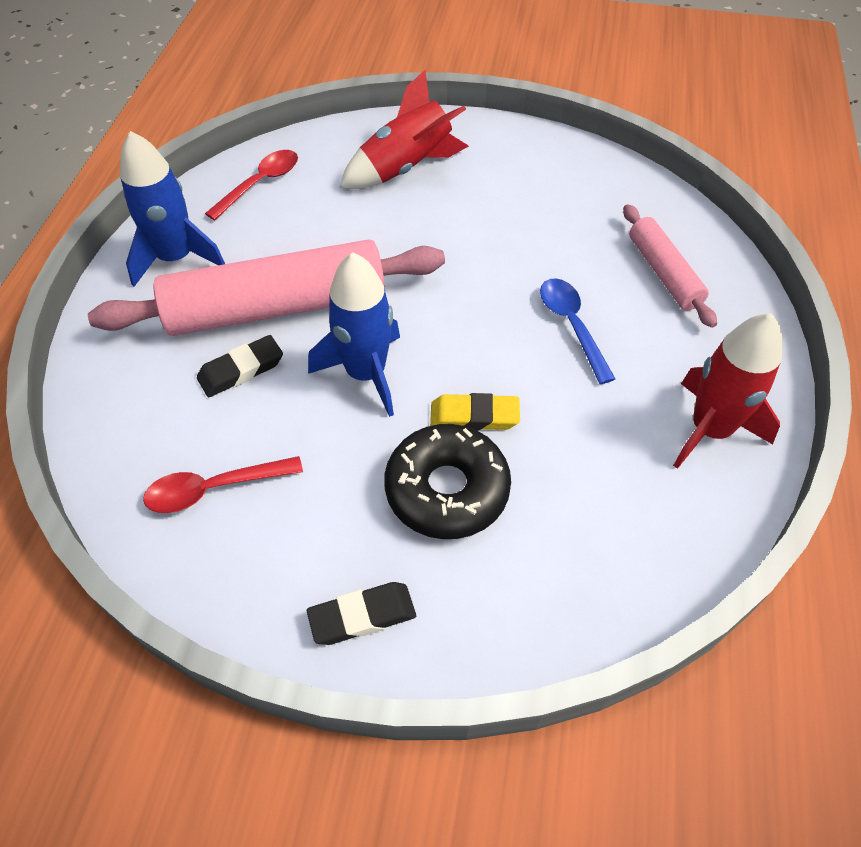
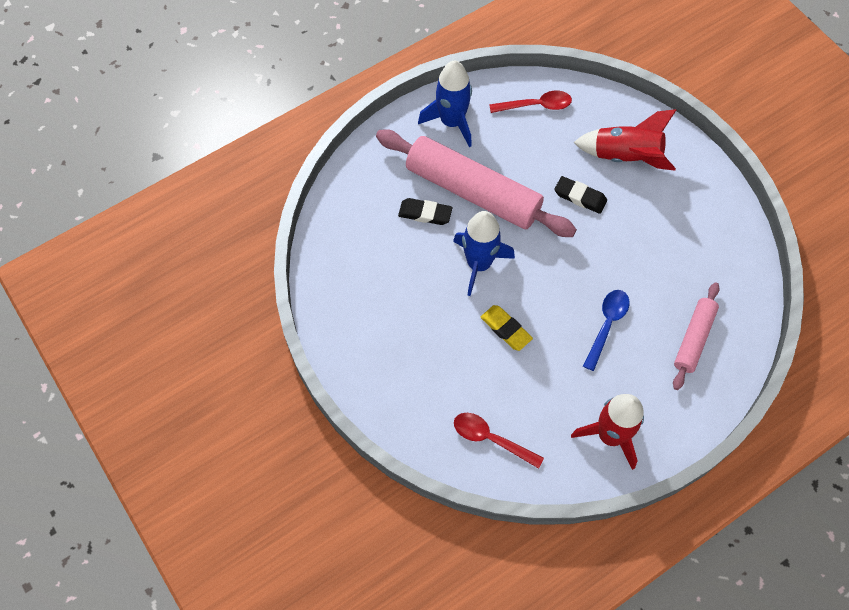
camera: 45 degrees right, 10 degrees up
red spoon [143,456,303,513] -> red spoon moved to [454,413,544,469]
black eraser [307,582,416,645] -> black eraser moved to [554,176,607,214]
black donut [384,424,511,539] -> none

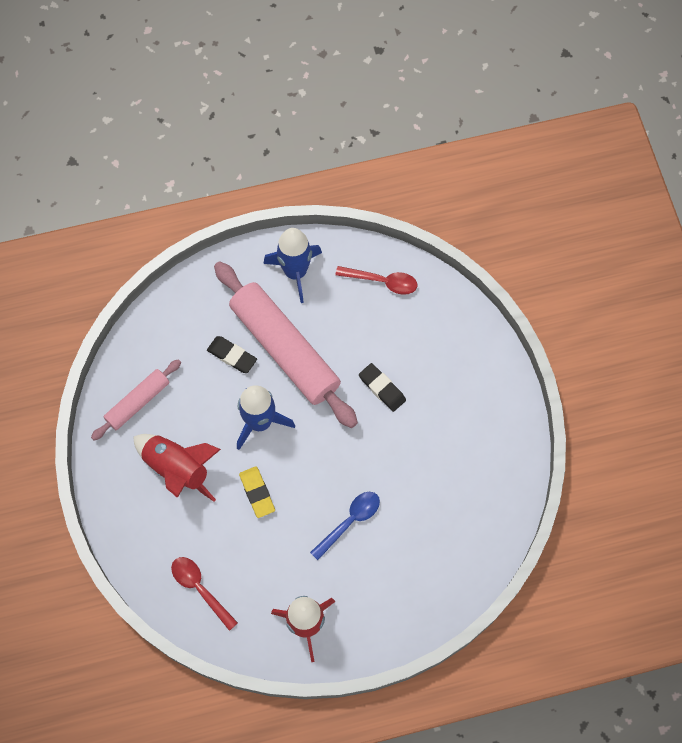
camera: 20 degrees right, 5 degrees up
red rocket [574,109,676,171] -> red rocket moved to [133,434,221,502]
pink rolling pin [673,282,720,390] -> pink rolling pin moved to [91,359,181,440]

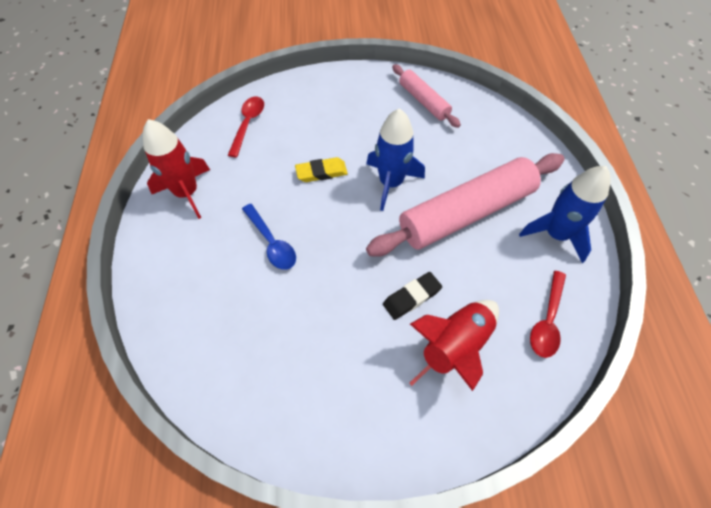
camera: 100 degrees right, 10 degrees down
red rocket [133,434,221,502] -> red rocket moved to [409,300,499,391]
red spoon [171,557,238,631] -> red spoon turned 45 degrees counterclockwise [228,97,264,157]
black eraser [207,336,257,373] -> none

